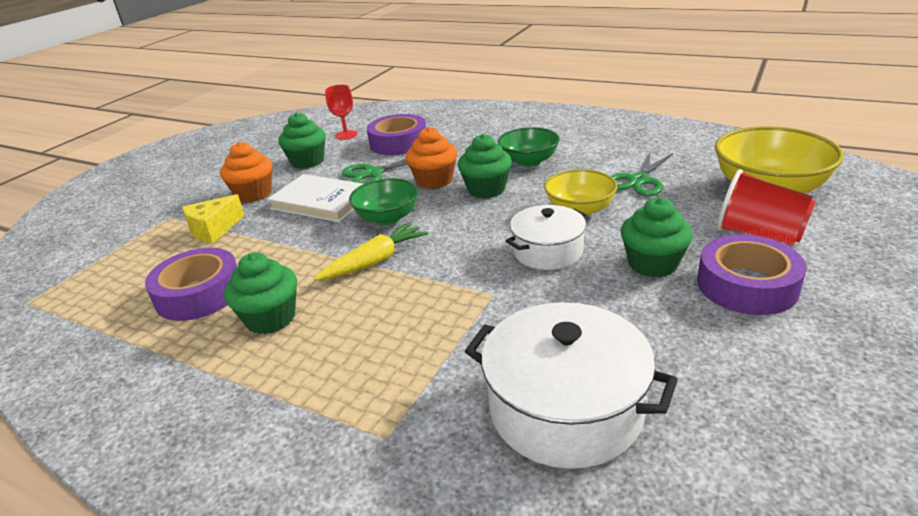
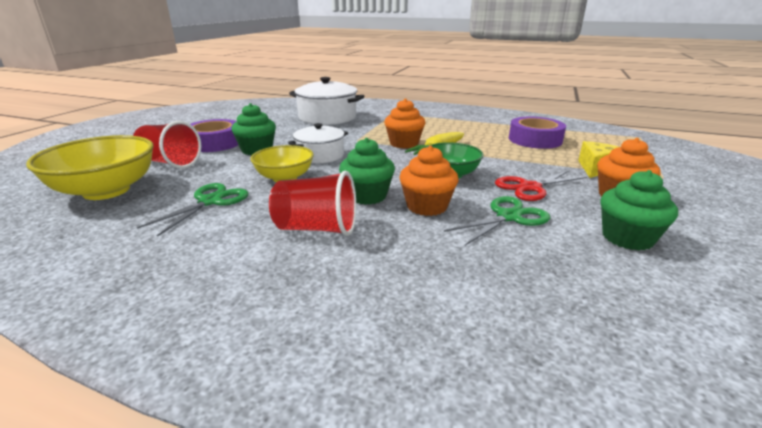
camera: 170 degrees right, 5 degrees down
green cupcake [224,252,297,334] -> none
white book [267,174,363,222] -> red scissors [495,170,587,201]
red goblet [325,85,357,140] -> none
purple tape [367,114,426,155] -> none
green bowl [498,127,560,167] -> red cup [269,171,356,236]
none -> orange cupcake [384,98,425,148]

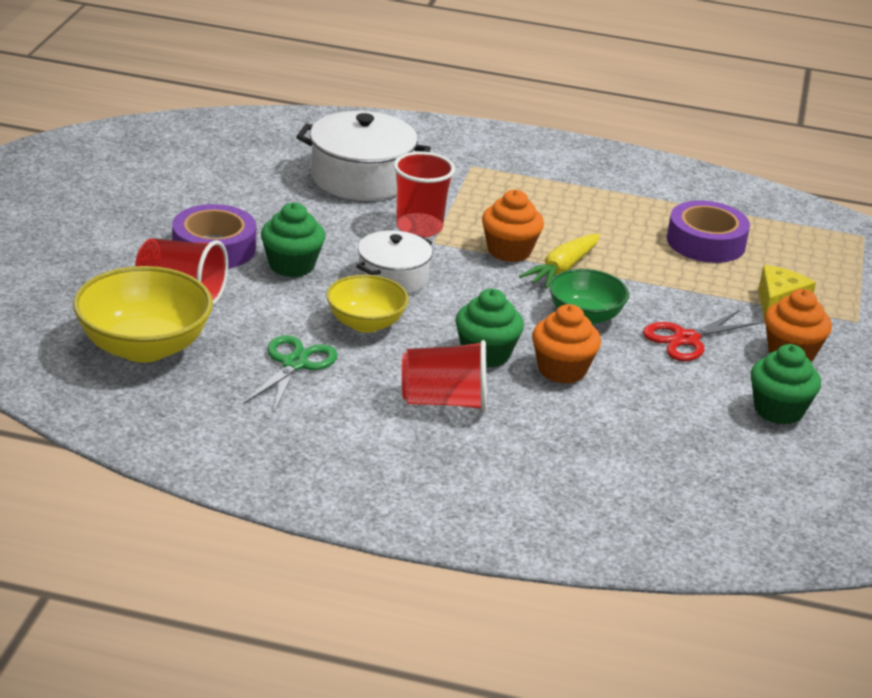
camera: 10 degrees left, 5 degrees up
green scissors [444,196,550,246] -> none
none -> red cup [393,152,455,238]

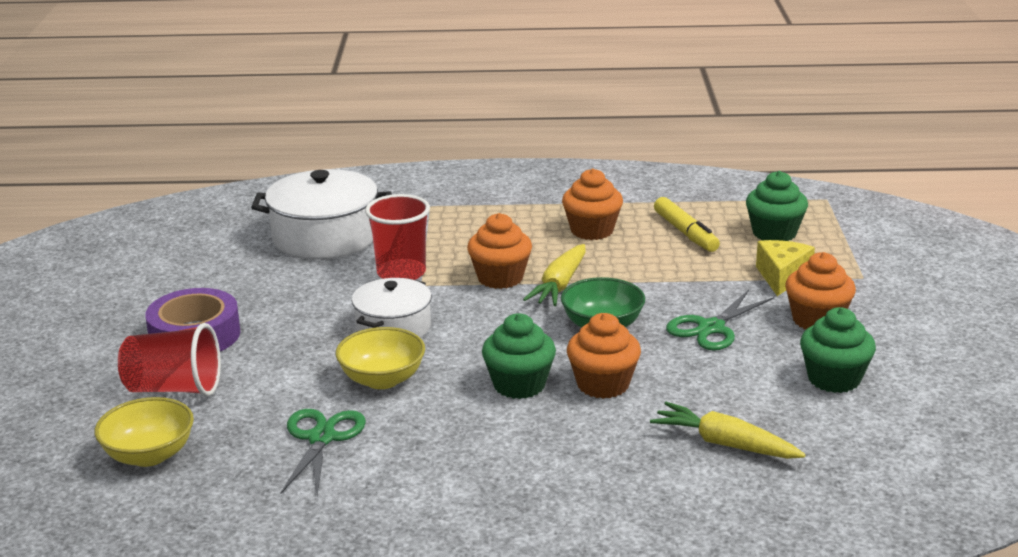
camera: 10 degrees left, 5 degrees down
yellow bowl [73,266,213,363] -> yellow bowl [95,397,194,467], size x0.63
green cupcake [261,203,325,277] -> green cupcake moved to [746,171,808,241]
red cup [402,340,487,412] -> none
red scissors [643,310,760,361] -> green scissors [666,290,774,351]
purple tape [667,201,750,263] -> yellow marker [654,197,720,252]
none -> orange cupcake [562,169,623,240]
none -> yellow carrot [650,402,806,459]

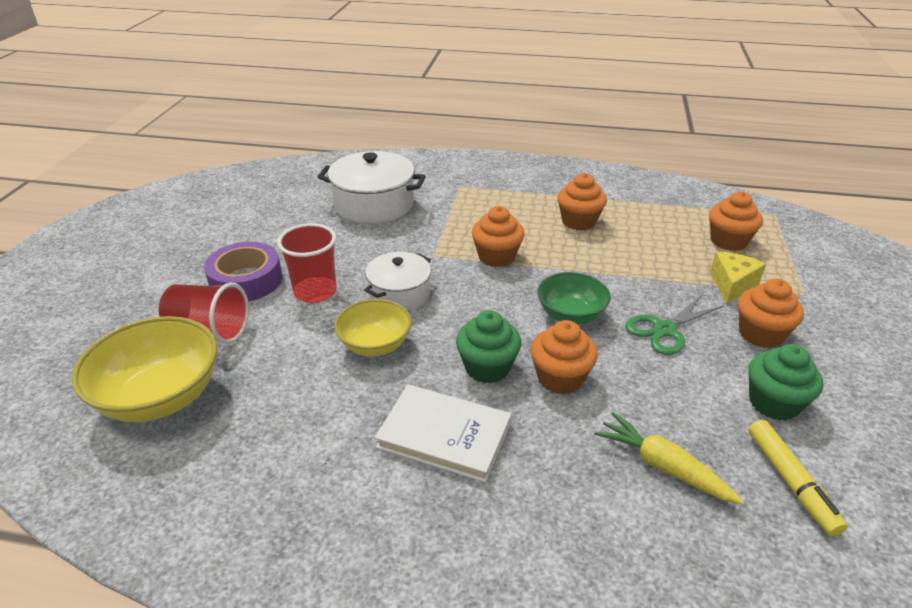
camera: 10 degrees right, 10 degrees up
yellow bowl [95,397,194,467] -> yellow bowl [72,316,217,422], size x1.60
green scissors [281,409,366,496] -> none
red cup [365,194,430,280] -> red cup moved to [277,223,337,303]
yellow carrot [523,244,586,306] -> none
yellow marker [654,197,720,252] -> yellow marker moved to [748,420,848,536]
green cupcake [746,171,808,241] -> orange cupcake [709,192,763,251]
none -> white book [375,384,512,483]

